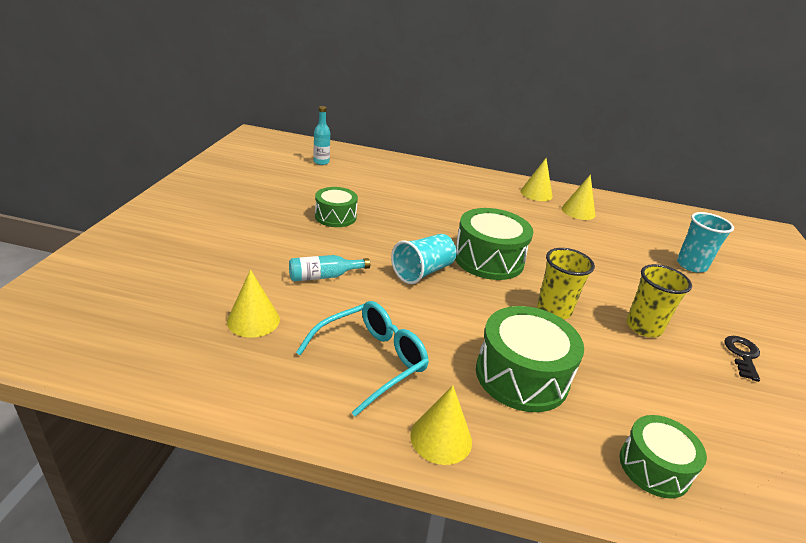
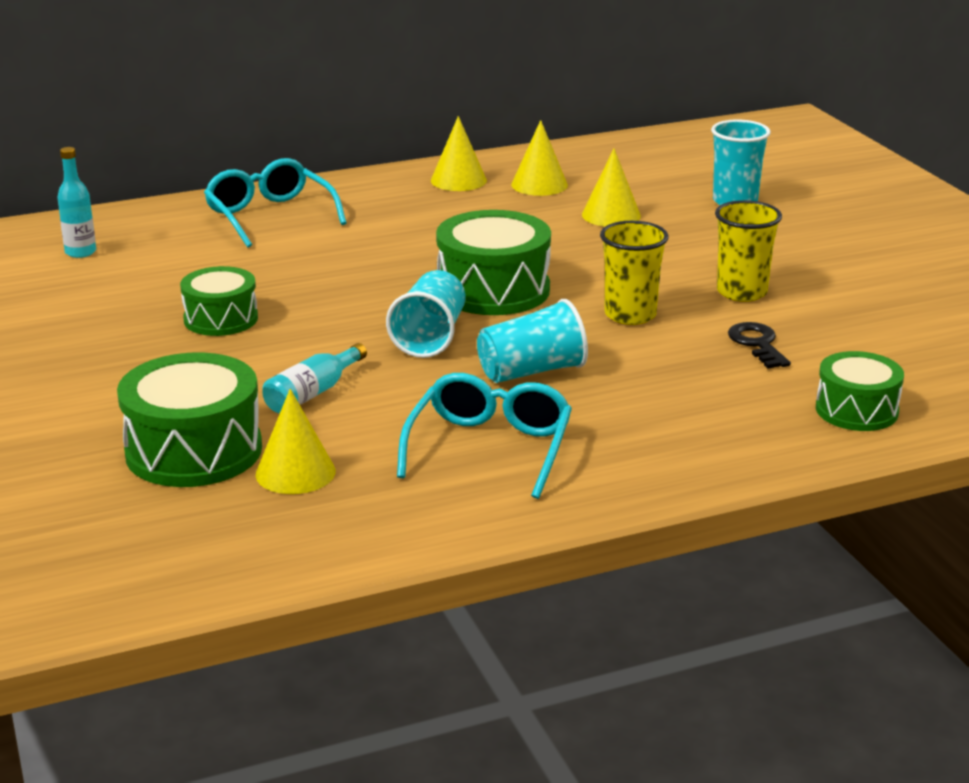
camera: 30 degrees left, 5 degrees down
yellow cone [410,385,472,465] -> yellow cone moved to [582,149,641,227]
green drum [476,306,584,412] -> green drum moved to [117,352,262,487]
black key [724,336,760,382] -> black key moved to [728,322,791,369]
none -> turquoise glasses [204,158,347,248]
none -> turquoise cup [477,299,588,383]

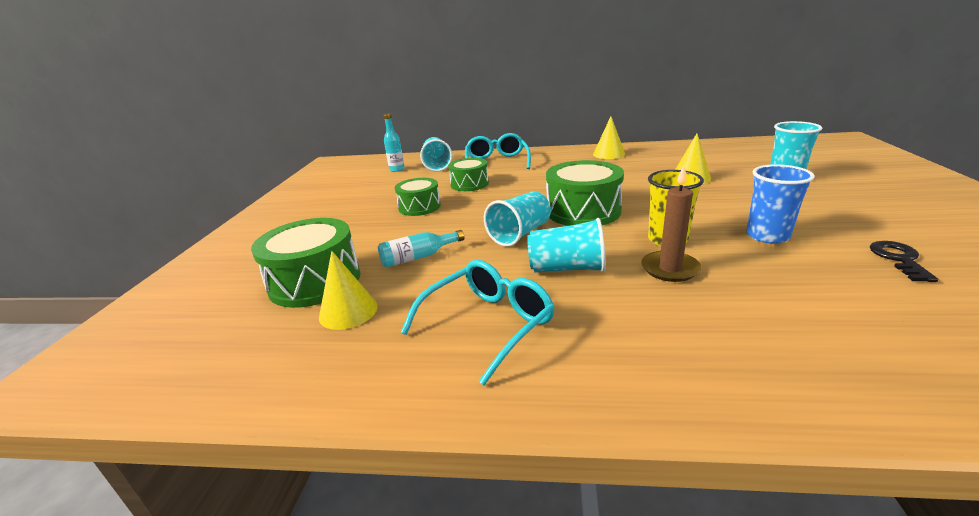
camera: 30 degrees right, 0 degrees up
yellow cone [511,120,568,196] -> none
yellow cup [715,200,782,302] -> blue cup [746,164,815,244]
black key [728,322,791,369] -> black key moved to [870,241,938,282]
green drum [816,351,904,431] -> green drum moved to [448,158,489,191]
none -> turquoise cup [420,137,453,172]
none -> brown candle [641,165,701,282]

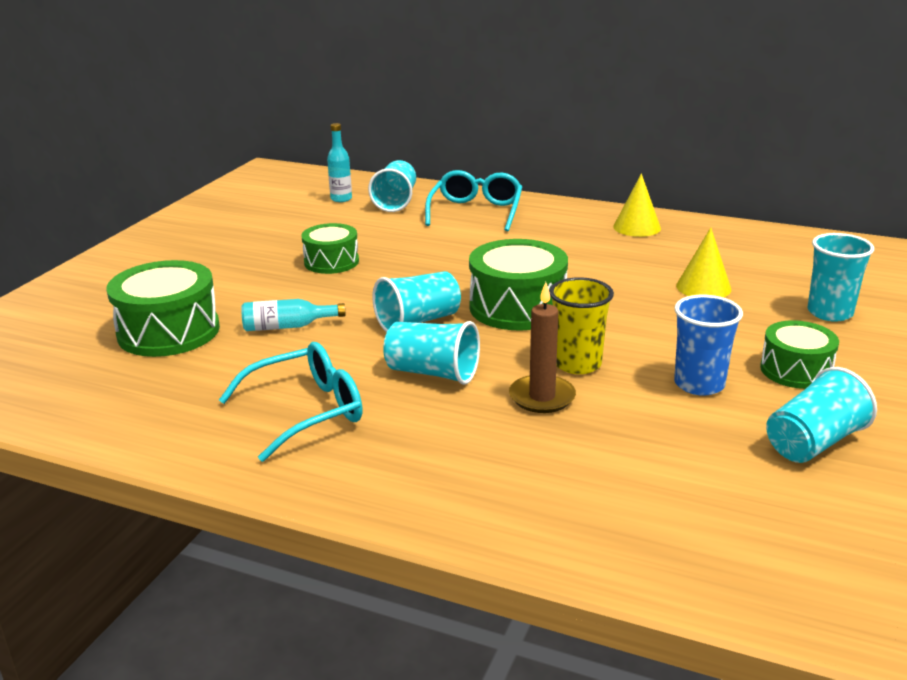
camera: 15 degrees right, 0 degrees up
yellow cone [319,251,378,330] -> none
green drum [448,158,489,191] -> green drum moved to [760,320,839,389]
black key [870,241,938,282] -> turquoise cup [766,367,877,463]

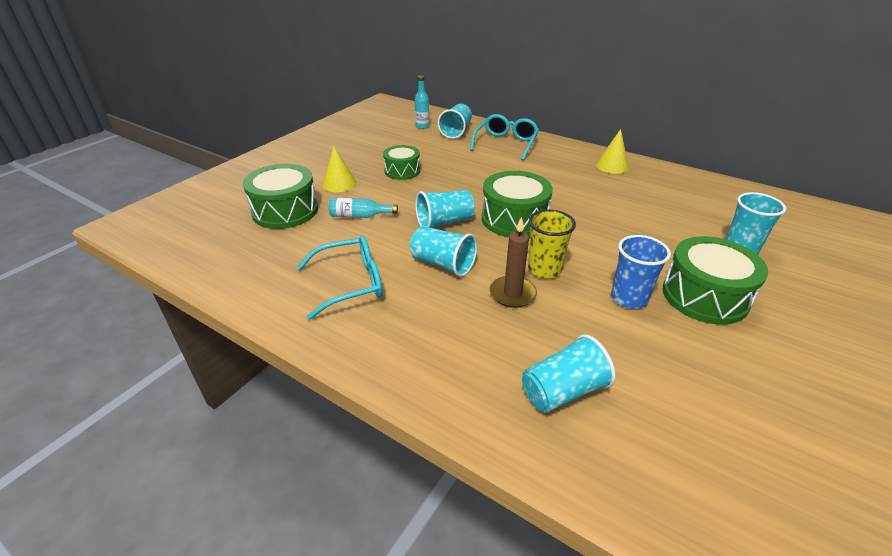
camera: 10 degrees right, 10 degrees up
yellow cone [676,228,731,297] -> yellow cone moved to [322,146,357,192]
green drum [760,320,839,389] -> green drum [663,236,768,325], size x1.59
turquoise cup [766,367,877,463] -> turquoise cup moved to [522,334,615,413]

